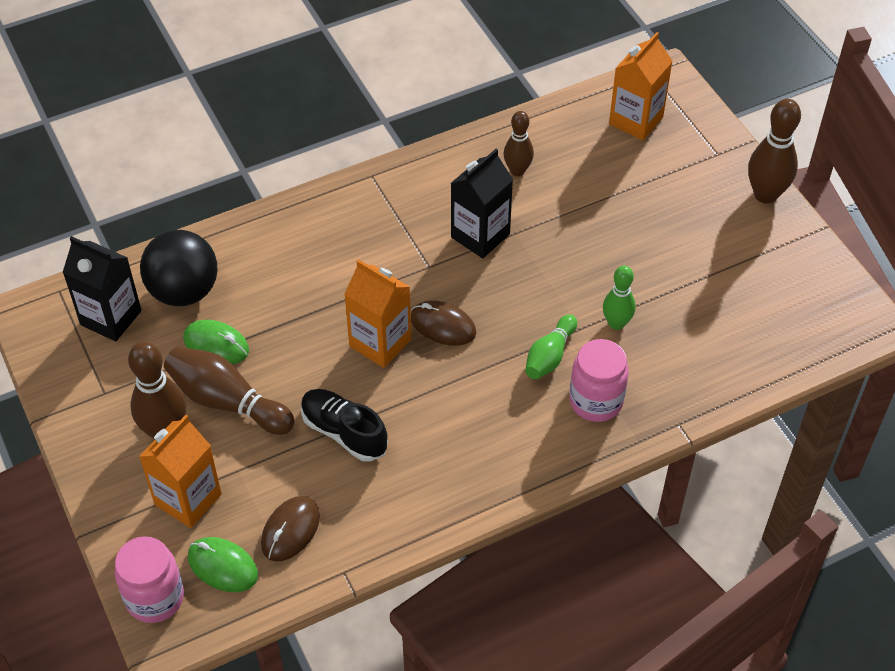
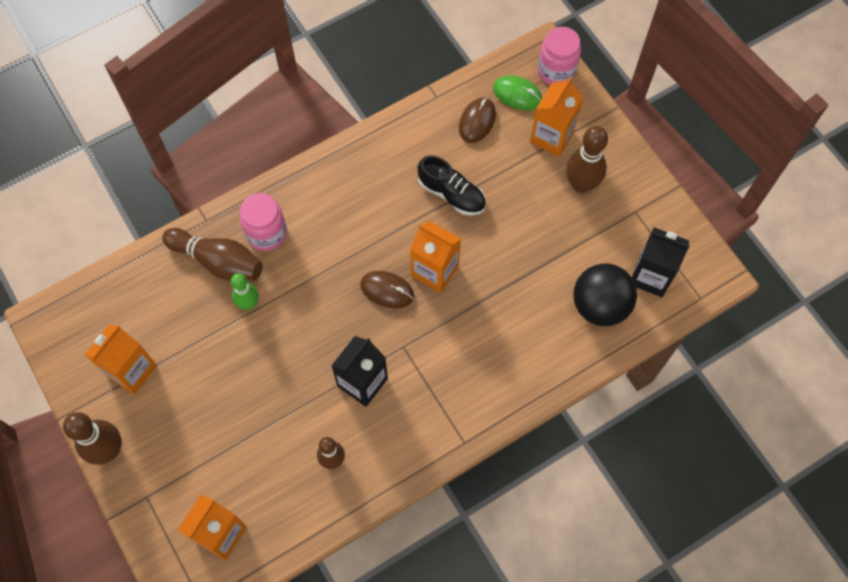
camera: 175 degrees right, 15 degrees up
brown bowling pin [164,347,295,435] -> brown bowling pin moved to [162,228,263,280]
green mouse [183,320,249,364] -> none
green bowling pin [525,314,577,379] -> none
none -> orange carton [85,324,157,394]

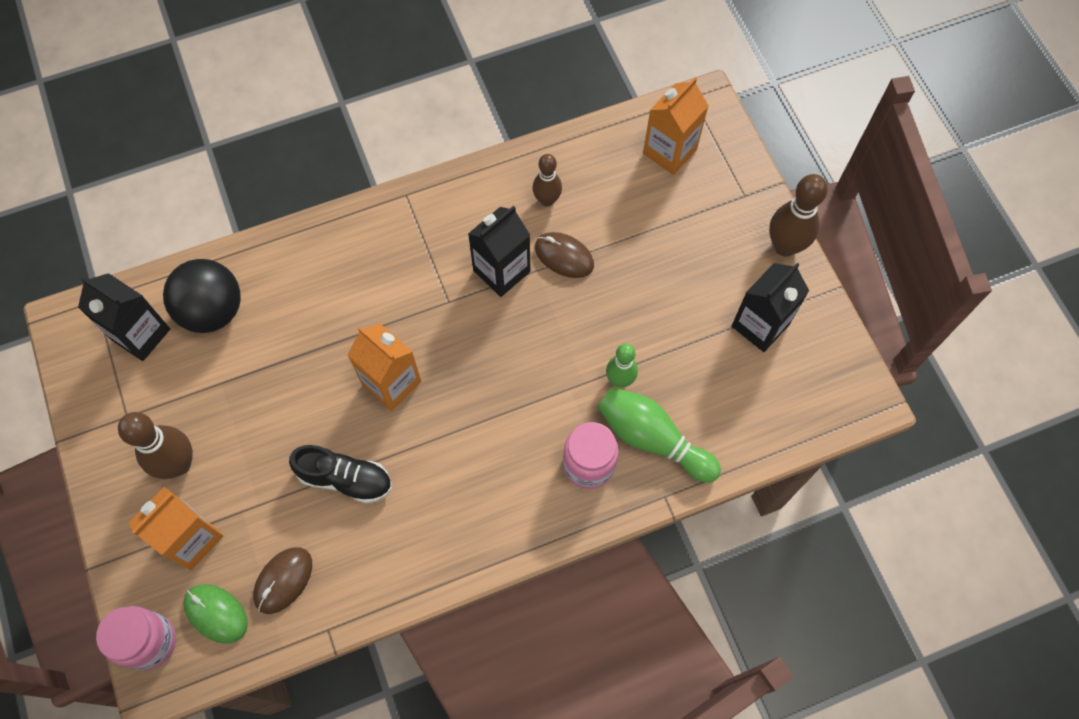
camera: 170 degrees left, 0 degrees up
orange carton [85,324,157,394] -> black carton [732,263,809,352]
brown bowling pin [162,228,263,280] -> green bowling pin [597,387,721,483]
brown mouse [360,271,414,308] -> brown mouse moved to [535,232,594,278]
black shoe [418,156,486,216] -> black shoe turned 150 degrees clockwise [289,445,392,504]

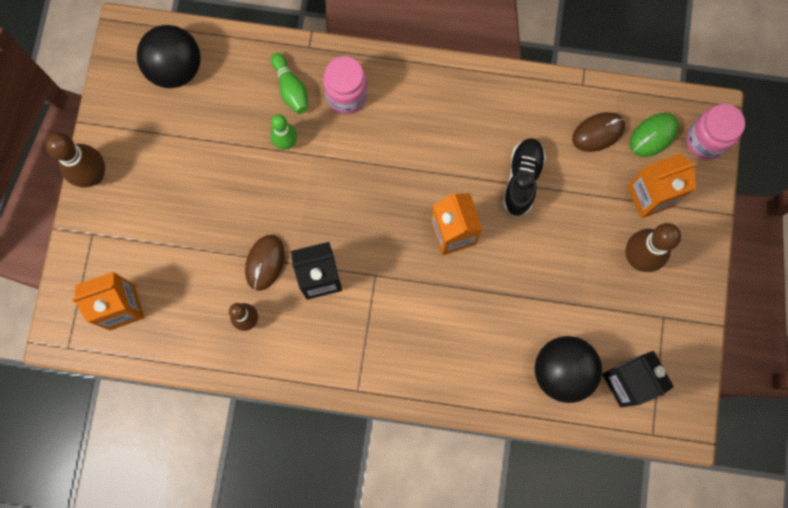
camera: 150 degrees left, 10 degrees up
green mouse [183,584,248,643] -> green mouse turned 75 degrees clockwise [630,113,679,157]
black shoe [289,445,392,504] -> black shoe turned 60 degrees clockwise [503,138,546,217]
brown mouse [535,232,594,278] -> brown mouse turned 45 degrees clockwise [245,235,285,291]
green bowling pin [597,387,721,483] -> green bowling pin [271,53,308,114], size x0.64
black carton [732,263,809,352] -> none
none -> black ball [137,25,201,88]

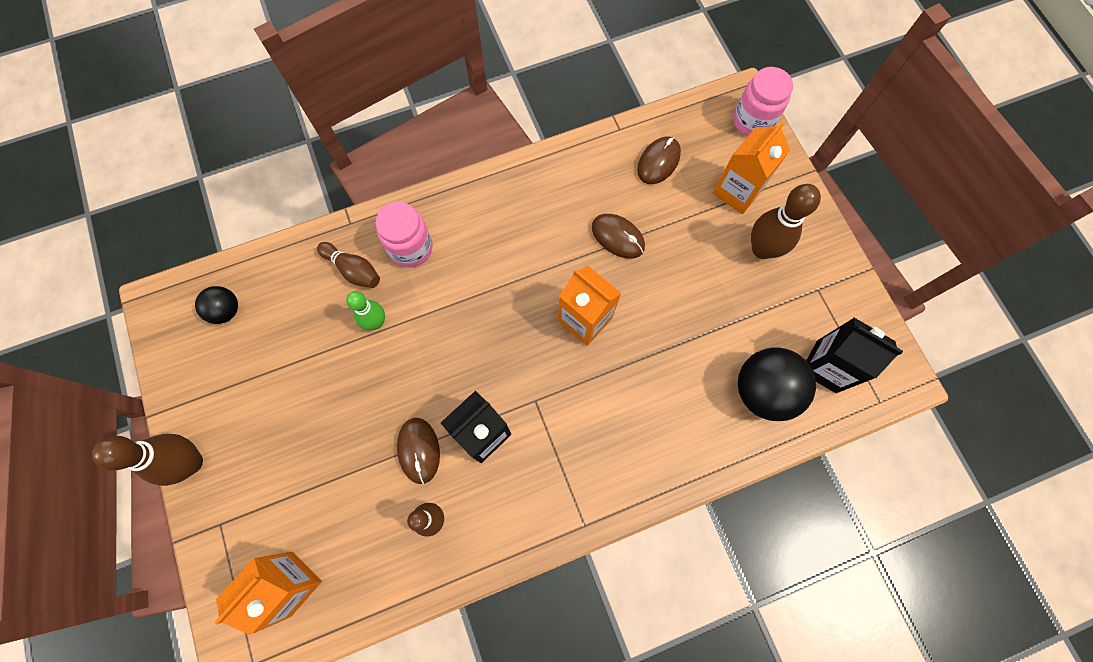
camera: 30 degrees left, 5 degrees down
black ball [137,25,201,88] -> black ball [195,286,238,324], size x0.55
green bowling pin [271,53,308,114] -> brown bowling pin [317,242,380,288]
black shoe [503,138,546,217] -> brown mouse [592,214,645,259]
green mouse [630,113,679,157] -> none

